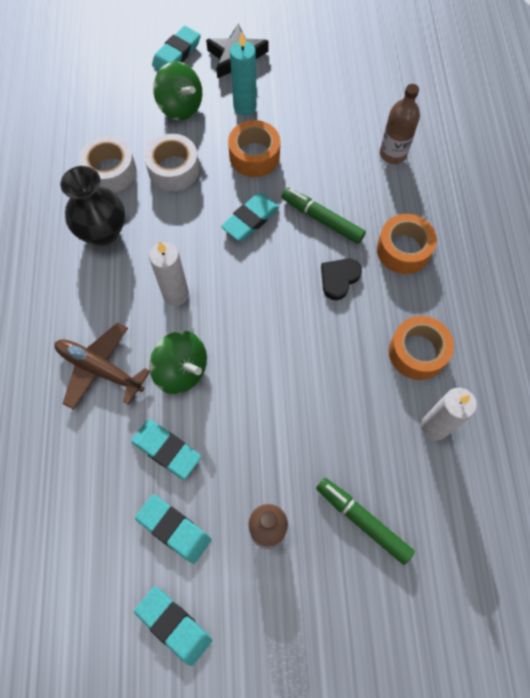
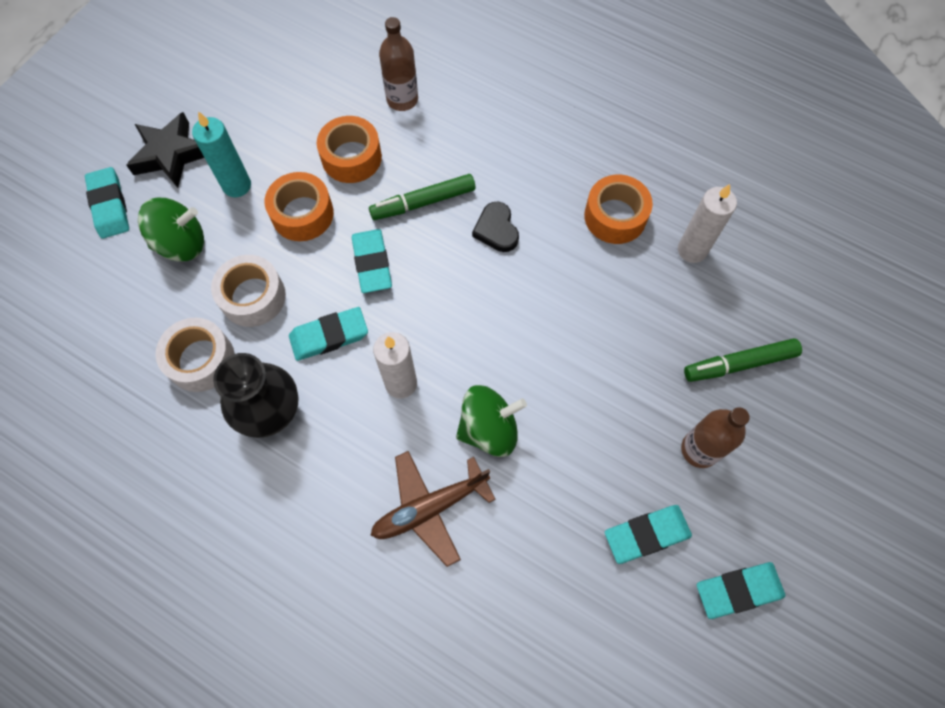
camera: 55 degrees left, 0 degrees up
turquoise eraser [131,420,201,480] -> turquoise eraser moved to [289,307,368,361]
orange tape [377,214,437,274] -> orange tape moved to [317,116,382,183]

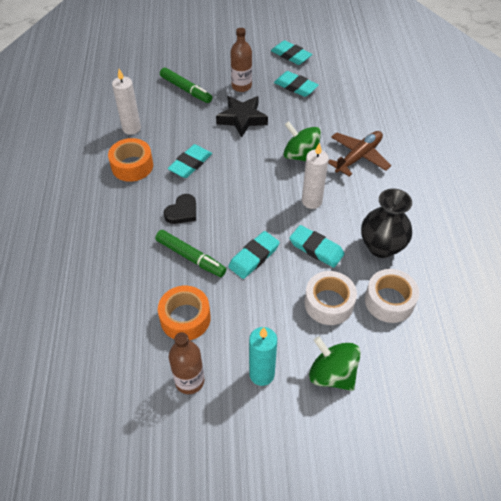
camera: 125 degrees left, 15 degrees down
turquoise eraser [85,167,129,239] -> turquoise eraser moved to [168,144,212,178]
black star [126,112,204,188] -> black star moved to [216,96,268,138]
orange tape [265,172,334,241] -> none
brown plane [371,451,496,567] -> brown plane turned 75 degrees counterclockwise [328,131,391,177]
brown bottle [379,17,418,111] -> brown bottle moved to [169,332,204,394]

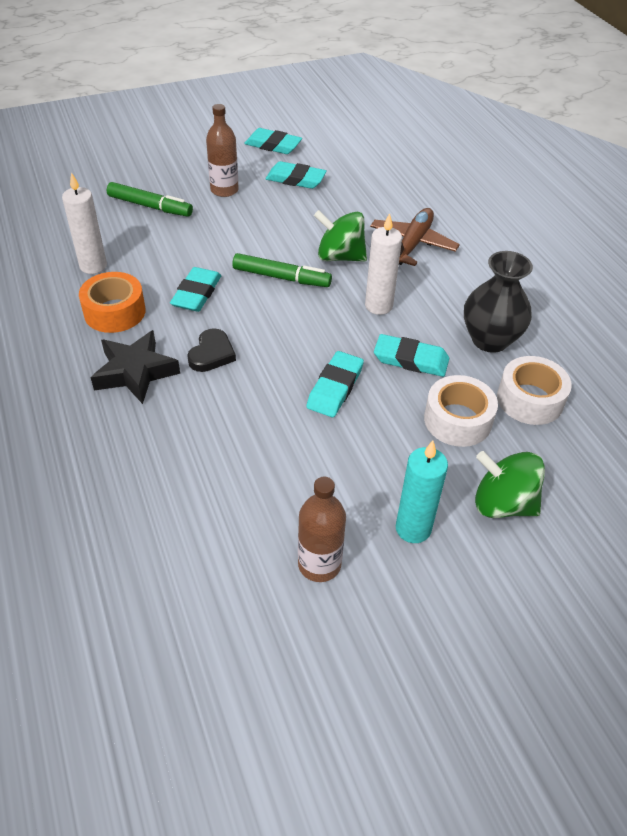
camera: 20 degrees left, 5 degrees down
green marker [155,230,226,277] -> green marker moved to [232,253,332,287]
orange tape [158,286,211,340] -> none
black star [216,96,268,138] -> black star moved to [90,330,180,404]

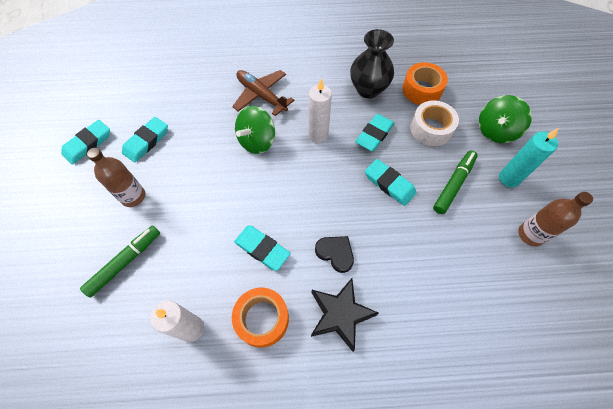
camera: 70 degrees left, 15 degrees up
green marker [232,253,332,287] -> green marker moved to [433,150,478,214]
white tape [497,356,572,425] -> orange tape [402,62,448,105]

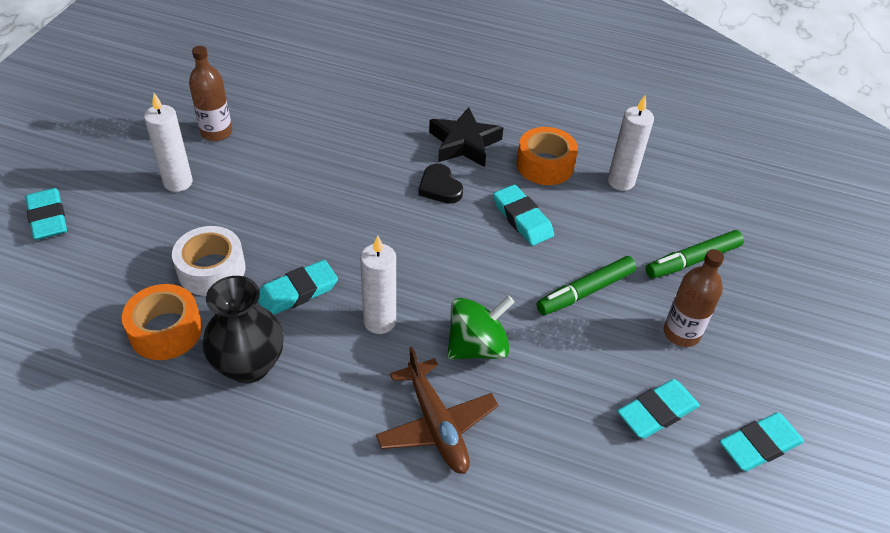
camera: 160 degrees left, 15 degrees down
turquoise eraser [365,159,417,206] -> turquoise eraser moved to [25,188,67,240]
green marker [433,150,478,214] -> green marker moved to [536,256,636,315]
green spinning top [479,95,532,143] -> none
turquoise candle [499,128,559,188] -> white candle [144,93,193,192]

